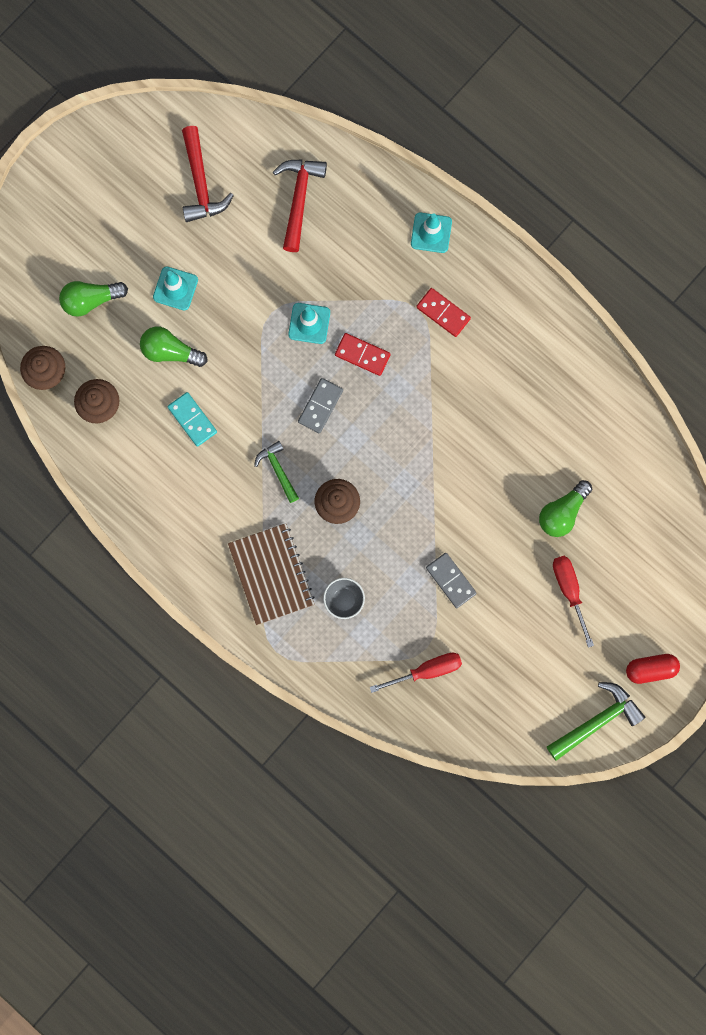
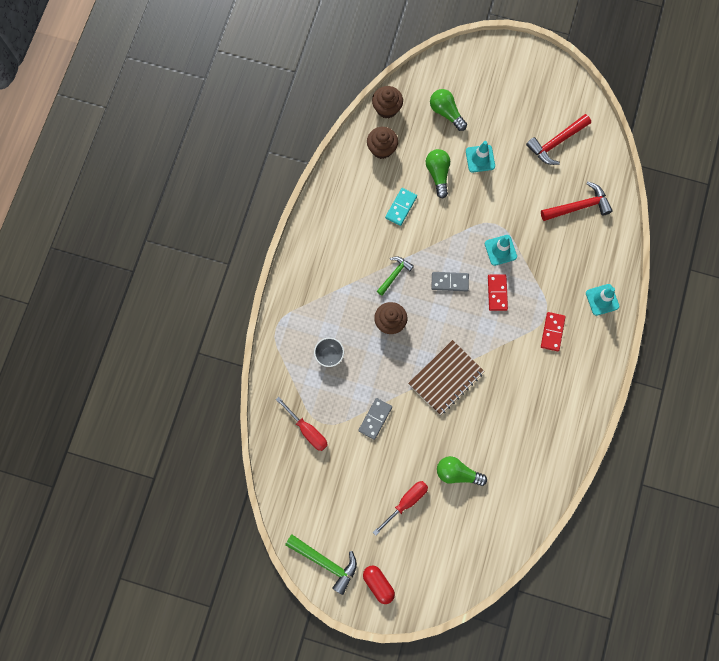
camera: 65 degrees right, 5 degrees down
brown notebook [228,523,315,625] -> brown notebook moved to [408,340,484,415]

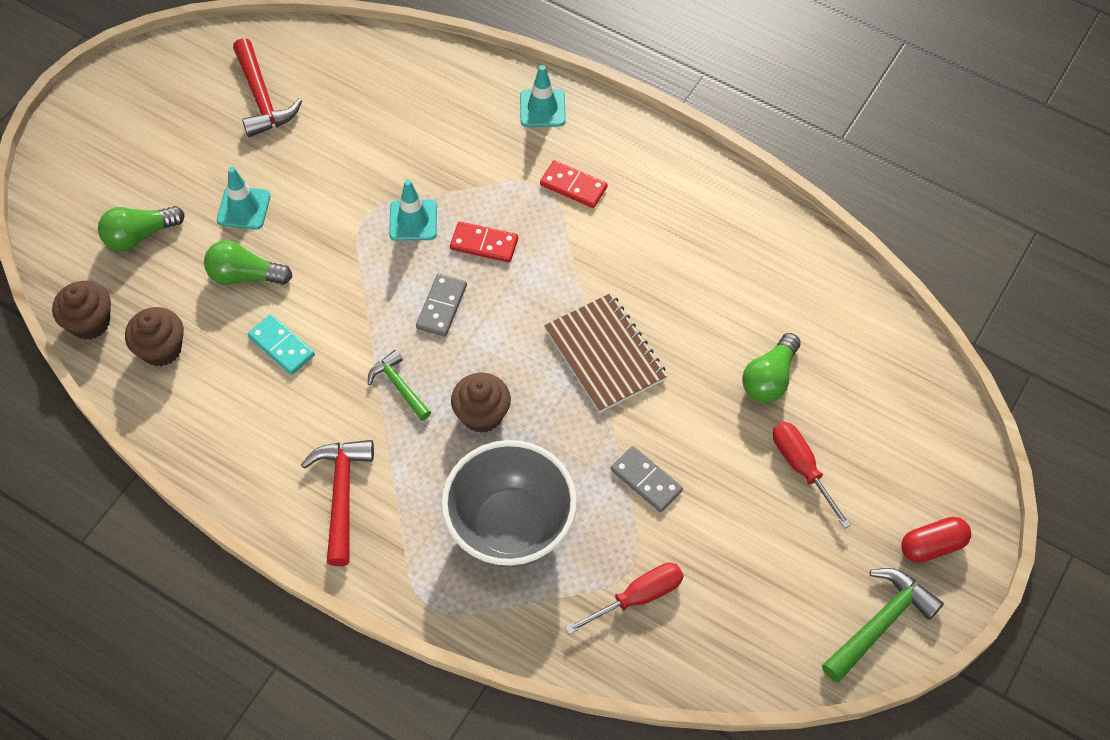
camera: 75 degrees left, 15 degrees down
grey bowl [314,338,344,367] -> grey bowl [441,440,577,568], size x2.36
red hammer [541,181,613,221] -> red hammer moved to [301,440,374,566]

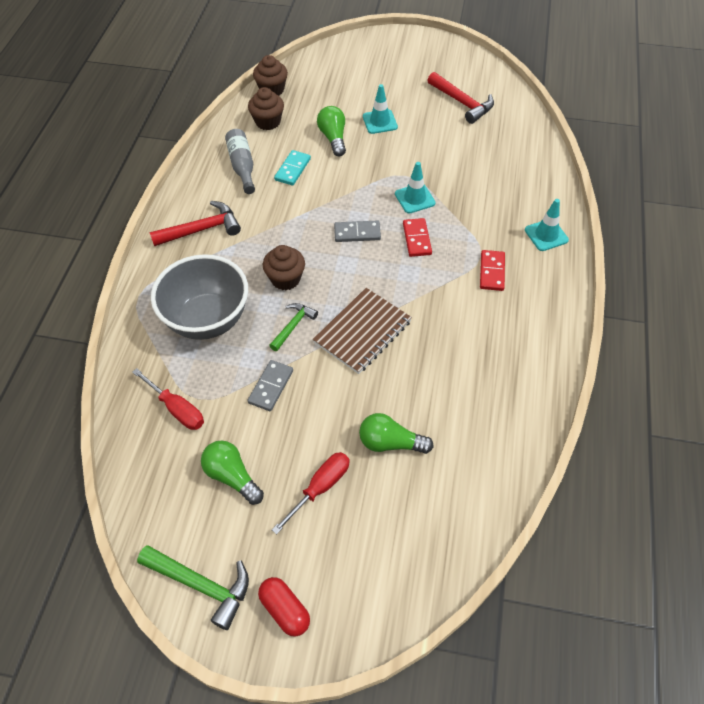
camera: 70 degrees right, 5 degrees down
green light bulb [98,206,185,251] -> green light bulb moved to [201,440,264,505]
red hammer [233,38,302,137] -> red hammer turned 90 degrees counterclockwise [427,72,494,124]
green hammer [368,350,431,421] -> green hammer moved to [269,303,318,351]
none -> grey bottle [225,129,255,194]

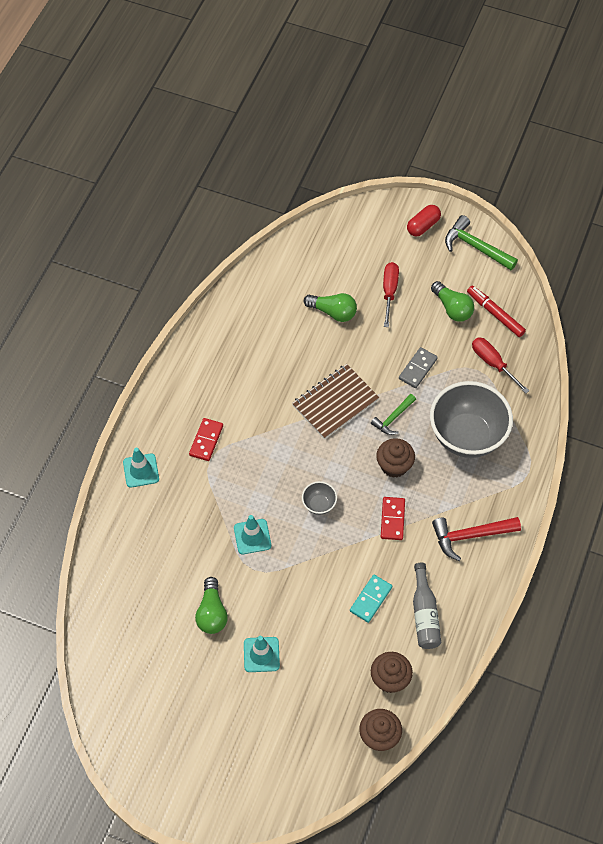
camera: 170 degrees left, 5 degrees up
red capsule [258,577,310,637] -> red capsule turned 75 degrees clockwise [407,205,441,236]
red screwdriver [272,452,349,534] -> red screwdriver turned 135 degrees clockwise [383,262,399,327]
green light bulb [317,106,346,156] -> green light bulb moved to [195,577,228,634]
grey domino [334,220,381,242] -> grey bowl [302,481,337,515]
red domino [403,218,432,257] -> red domino moved to [381,497,405,540]
red hammer [427,72,494,124] -> none
none -> red marker [467,286,526,337]

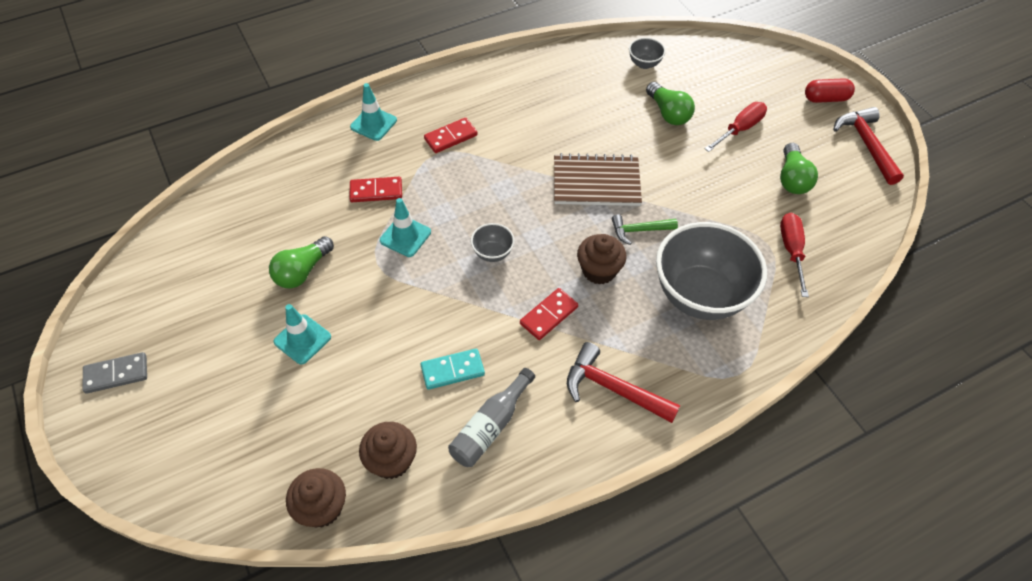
camera: 40 degrees right, 5 degrees down
grey domino [399,347,438,388] -> grey domino moved to [82,352,147,394]
green hammer [445,215,518,270] -> red hammer [833,107,904,185]
red marker [467,286,526,337] -> none
none -> red domino [349,177,402,202]
none -> grey bowl [629,37,666,69]

